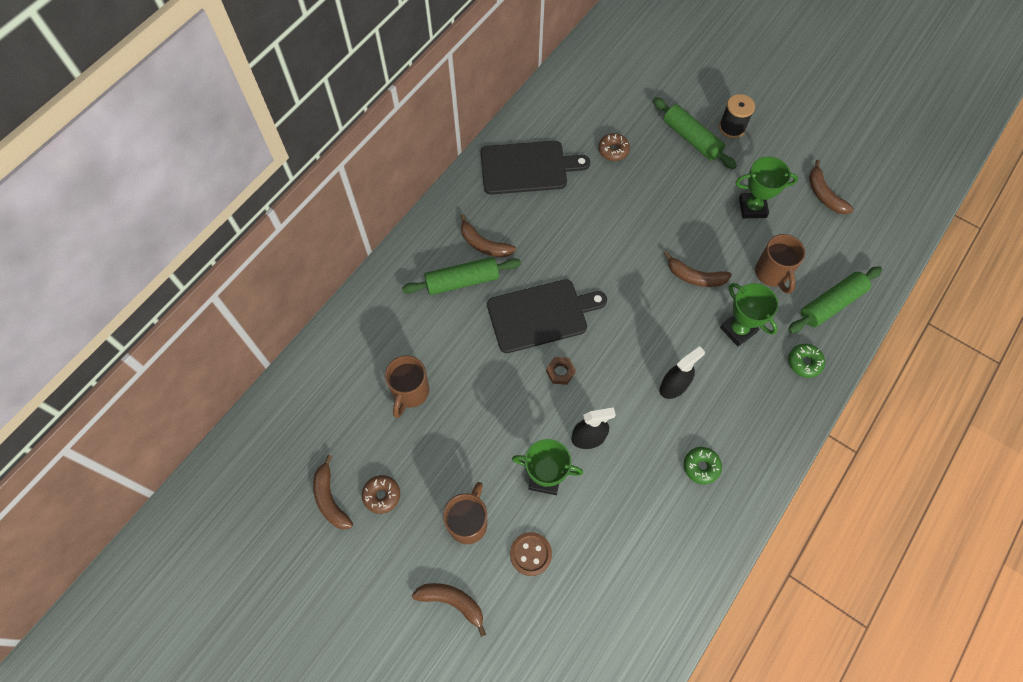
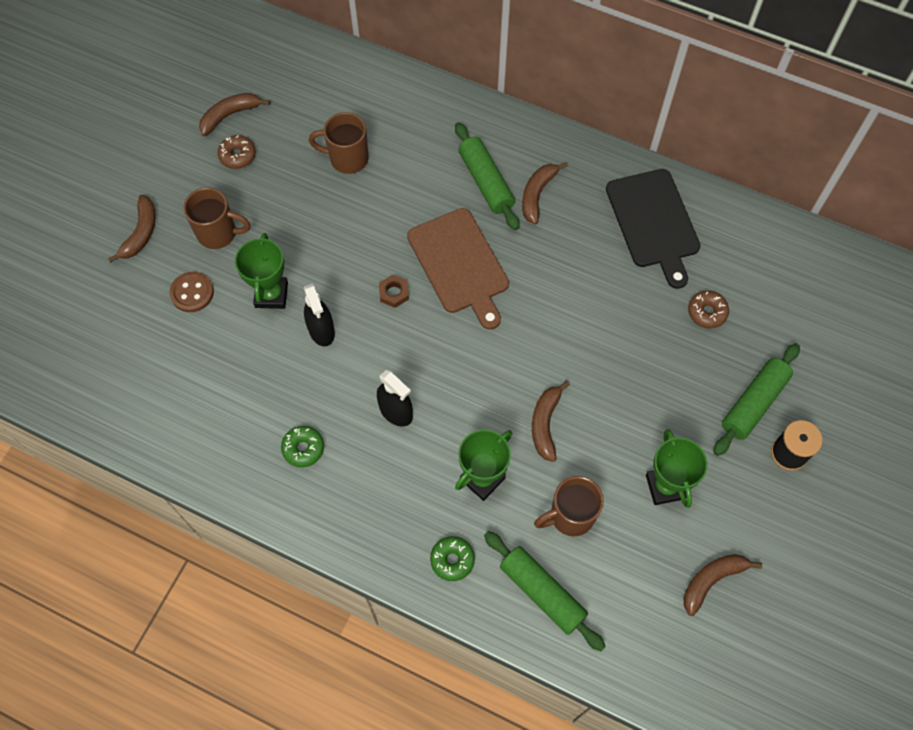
camera: 80 degrees right, 0 degrees up
black cutting board [487,279,607,353] -> brown cutting board [407,208,509,330]

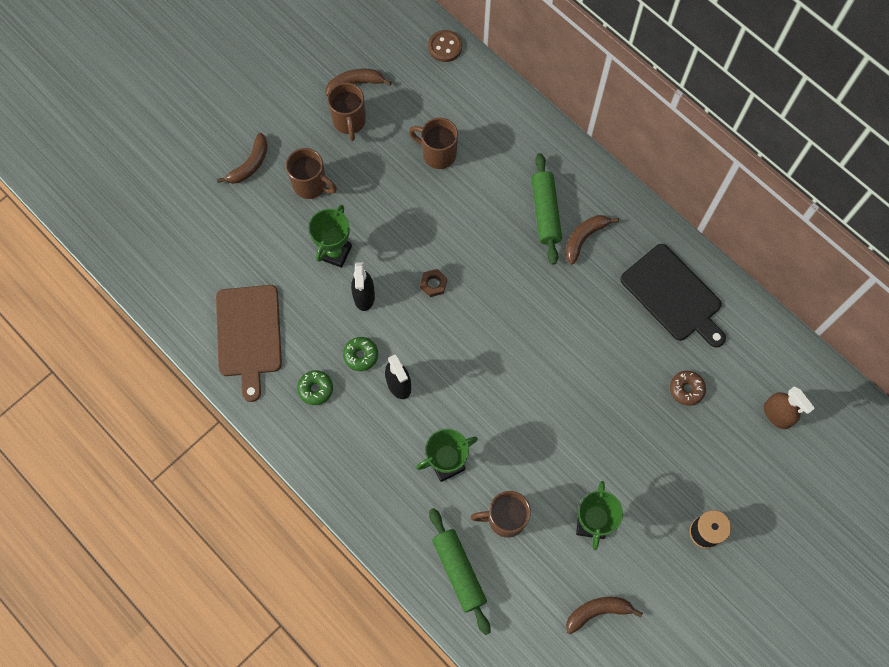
camera: 20 degrees right, 5 degrees up
brown button [170,272,214,312] -> brown button moved to [428,30,462,62]
brown donut [218,135,256,169] -> brown mug [327,83,366,141]
brown cutting board [407,208,509,330] -> brown cutting board moved to [216,285,282,402]
green donut [430,536,475,581] -> green donut moved to [343,337,378,371]
brown banana [532,381,570,462] -> none
black cutting board [606,169,701,289] -> black cutting board turned 45 degrees counterclockwise [620,244,726,347]
green rolling pin [713,343,800,456] -> none
none -> brown spray bottle [764,387,815,429]

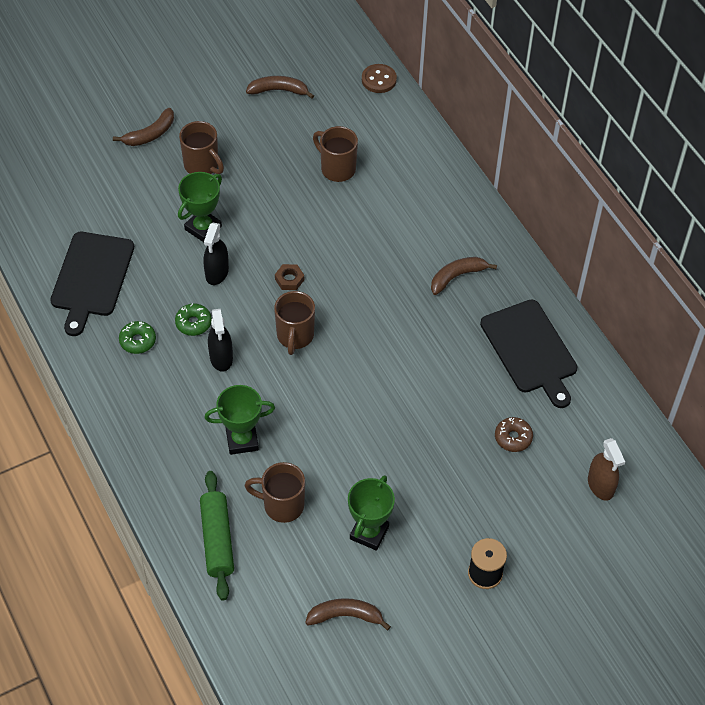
camera: 15 degrees right, 15 degrees down
brown cutting board [216,285,282,402] -> black cutting board [50,232,134,336]
brown mug [327,83,366,141] -> brown mug moved to [274,291,315,355]
green rolling pin [531,153,562,265] -> none

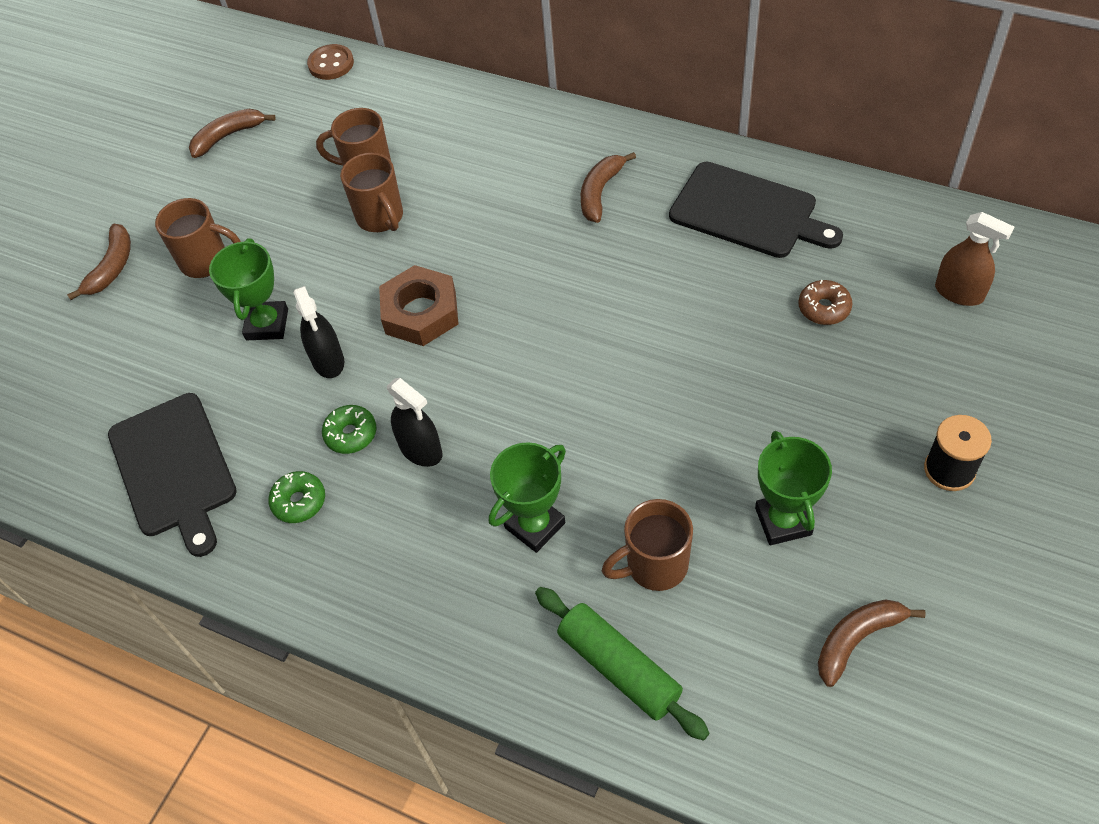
camera: 30 degrees left, 0 degrees up
brown mug [274,291,315,355] -> brown mug moved to [340,152,403,232]
brown nut [275,264,304,290] -> brown nut [379,265,459,346], size x2.02

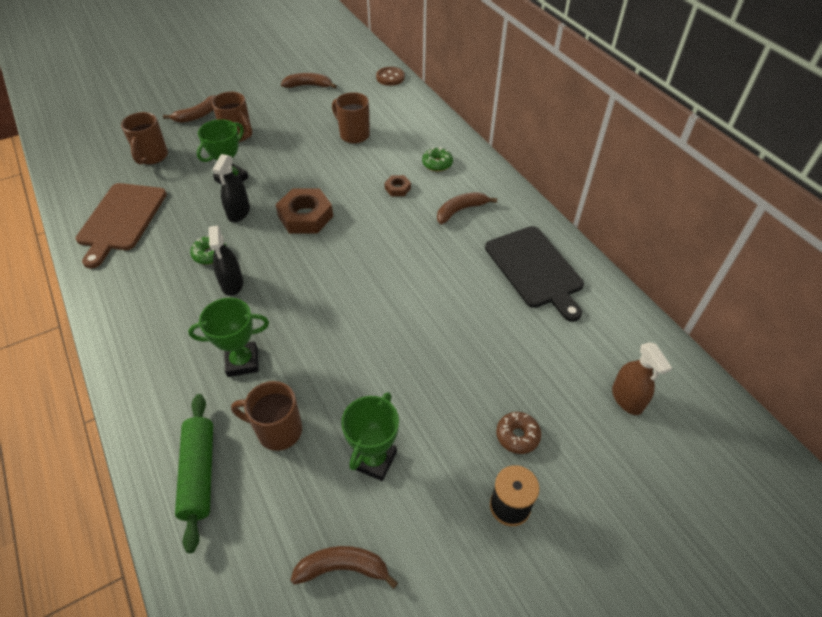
camera: 30 degrees right, 5 degrees down
black cutting board [108,393,237,557] -> brown cutting board [76,183,167,268]
green donut [268,471,325,523] -> green donut moved to [422,147,453,171]
brown mug [340,152,403,232] -> brown mug moved to [121,112,168,165]
brown donut [798,280,853,325] -> brown donut moved to [496,412,541,454]
none -> brown nut [385,175,411,196]

